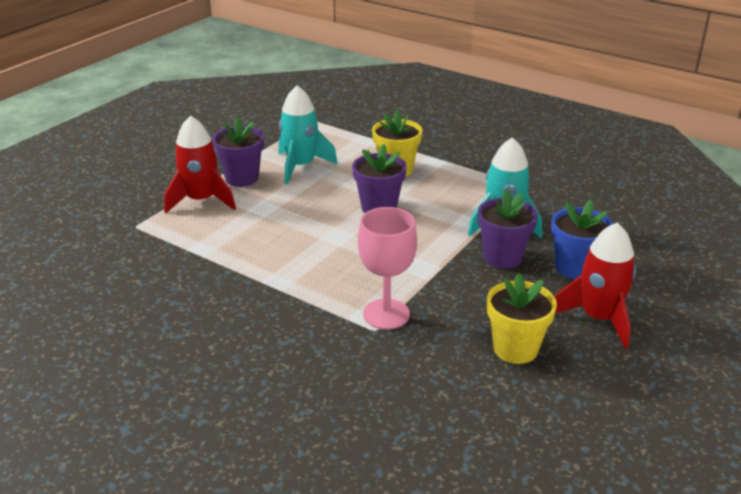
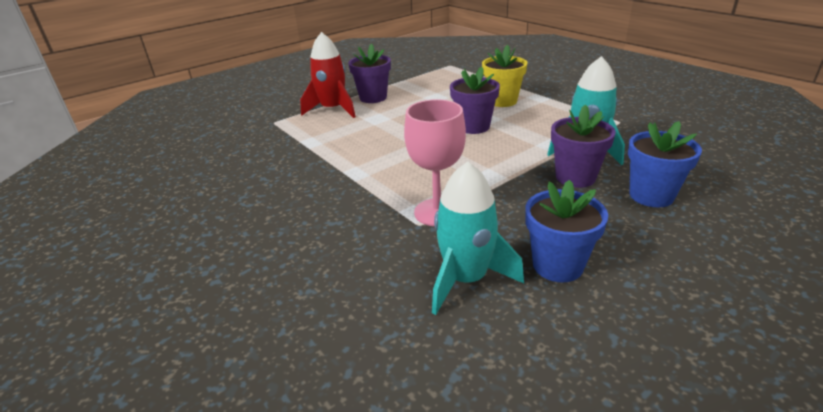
camera: 20 degrees right, 0 degrees up
turquoise rocket [279,85,338,184] -> turquoise rocket moved to [432,161,524,315]
yellow flower pot [487,273,557,364] -> blue flower pot [525,180,608,283]
red rocket [555,222,636,349] -> none

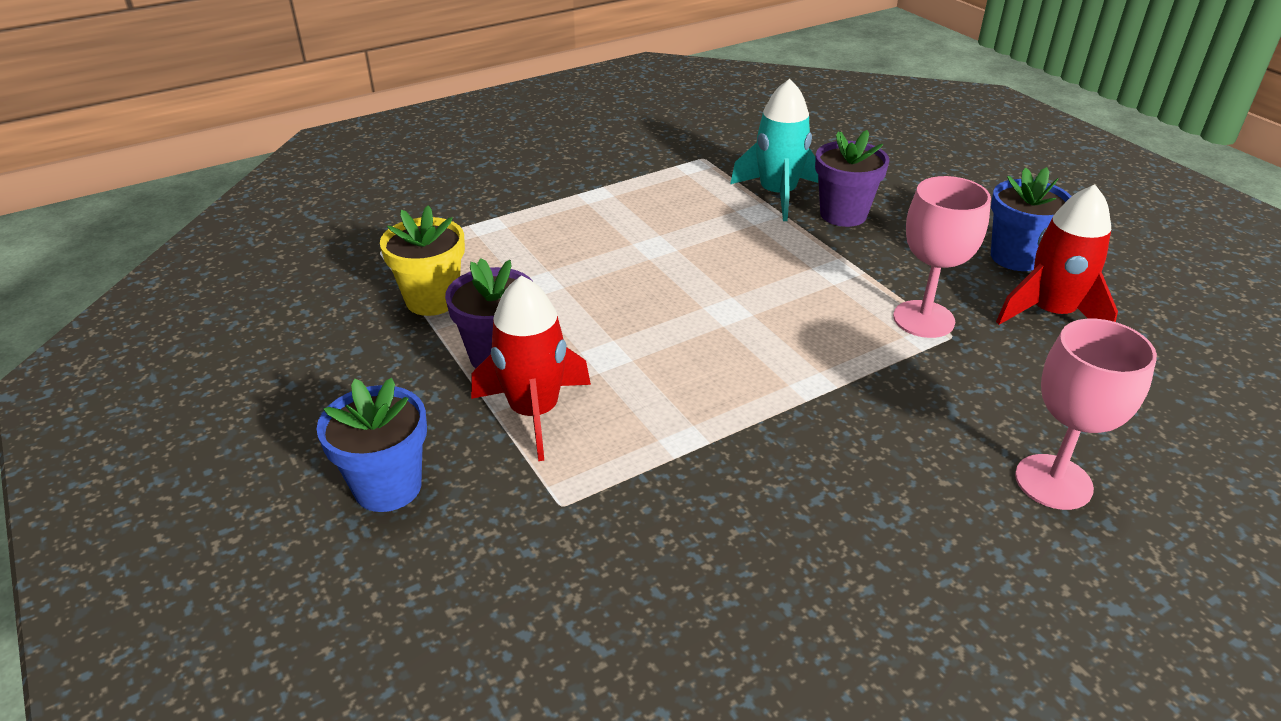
camera: 85 degrees left, 5 degrees up
turquoise rocket [432,161,524,315] -> red rocket [996,185,1118,325]
purple flower pot [450,67,500,134] -> none
yellow flower pot [482,45,528,107] -> yellow flower pot moved to [380,205,465,316]
blue flower pot [628,121,702,208] -> blue flower pot moved to [317,378,427,512]
none -> pink goblet [1015,319,1157,510]

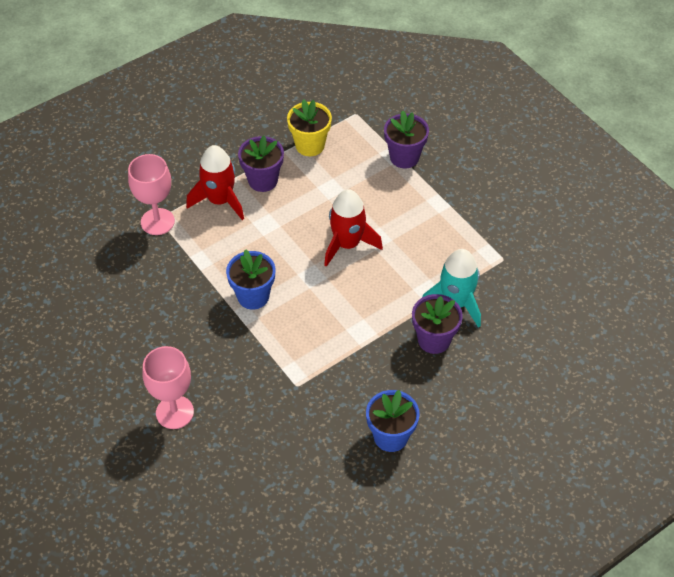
camera: 85 degrees right, 15 degrees up
blue flower pot [317,378,427,512] -> blue flower pot moved to [226,249,276,310]
pink goblet [893,176,991,338] -> pink goblet moved to [128,154,175,235]
red rocket [996,185,1118,325] -> red rocket moved to [324,189,383,267]
none -> purple flower pot [384,110,429,168]

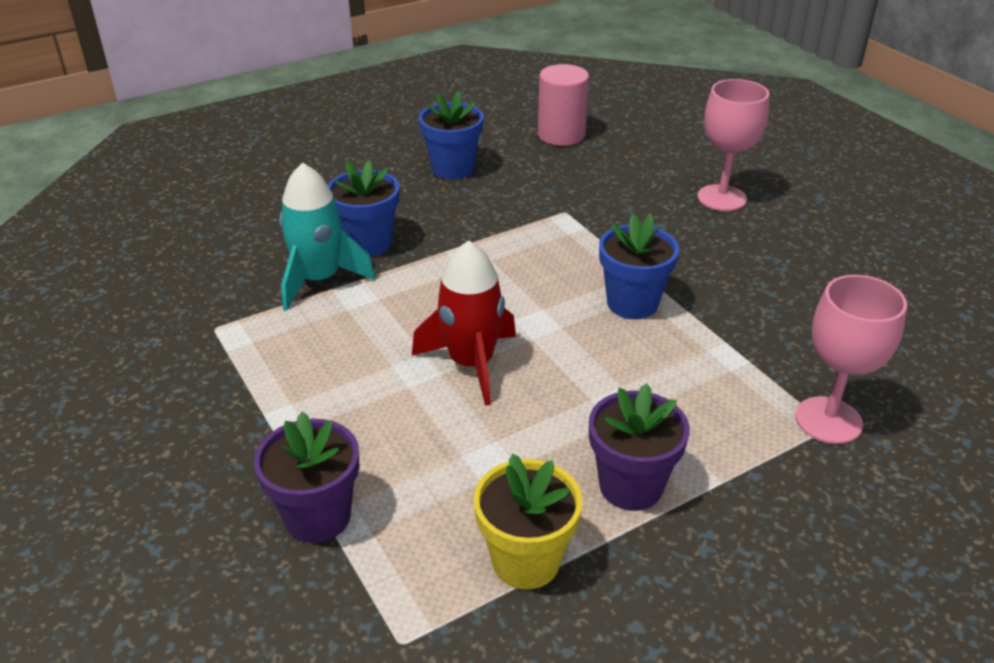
camera: 175 degrees left, 15 degrees down
red rocket [186,145,244,220] -> none
purple flower pot [412,294,463,354] -> blue flower pot [328,160,400,257]
none -> pink cylinder [538,64,589,146]

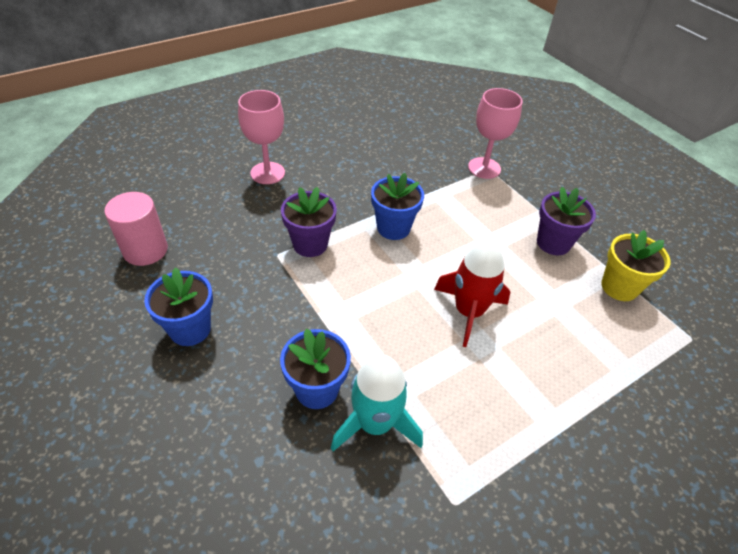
camera: 95 degrees left, 10 degrees up
purple flower pot [254,412,359,543] -> purple flower pot moved to [281,187,337,257]

